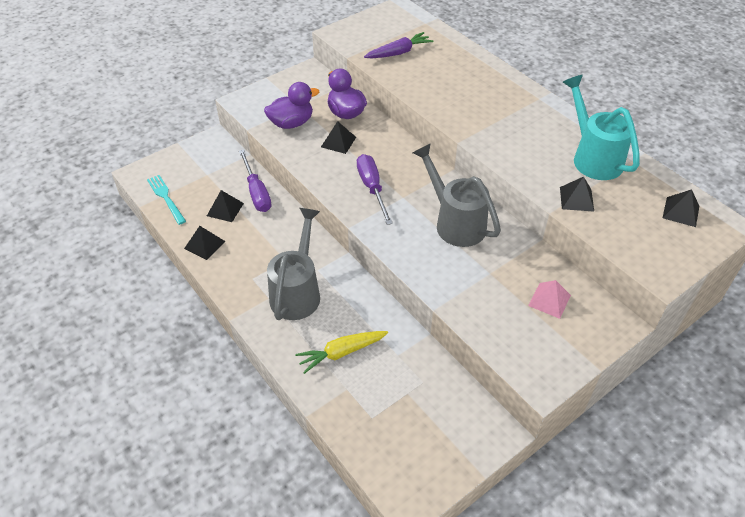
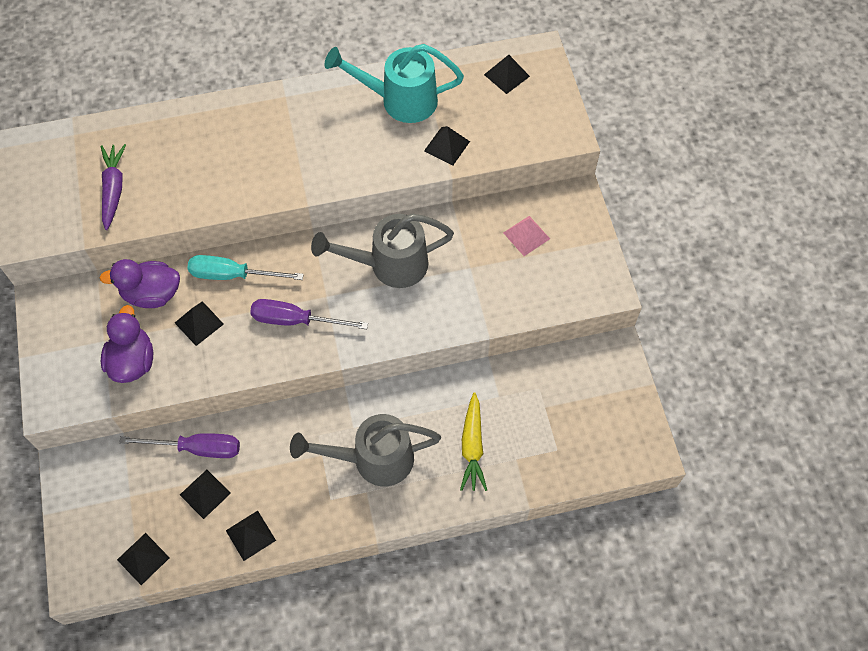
camera: 65 degrees left, 15 degrees up
turquoise fork [147,175,186,225] -> black pyramid [117,533,170,585]
grey watering can [267,208,320,320] -> grey watering can turned 45 degrees counterclockwise [290,414,441,487]
none -> turquoise screwdriver [187,255,304,280]

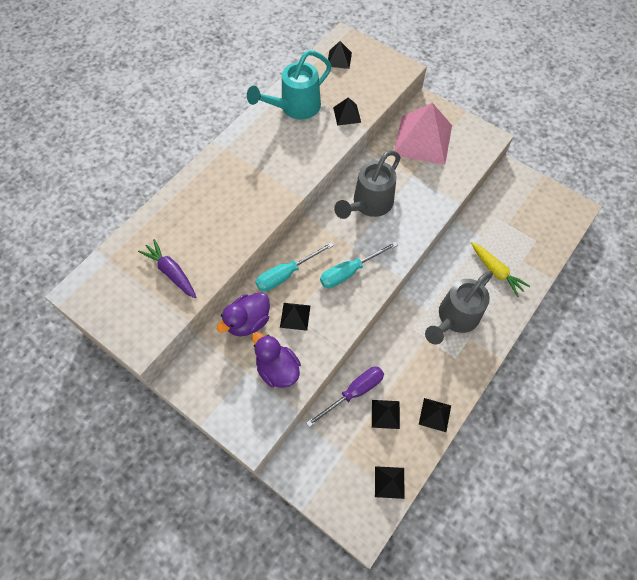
camera: 40 degrees left, 0 degrees up
purple screwdriver [250,299,368,329] -> turquoise screwdriver [320,242,398,288]
pink pyramid [503,216,550,256] -> pink pyramid [394,103,452,165], size x2.22

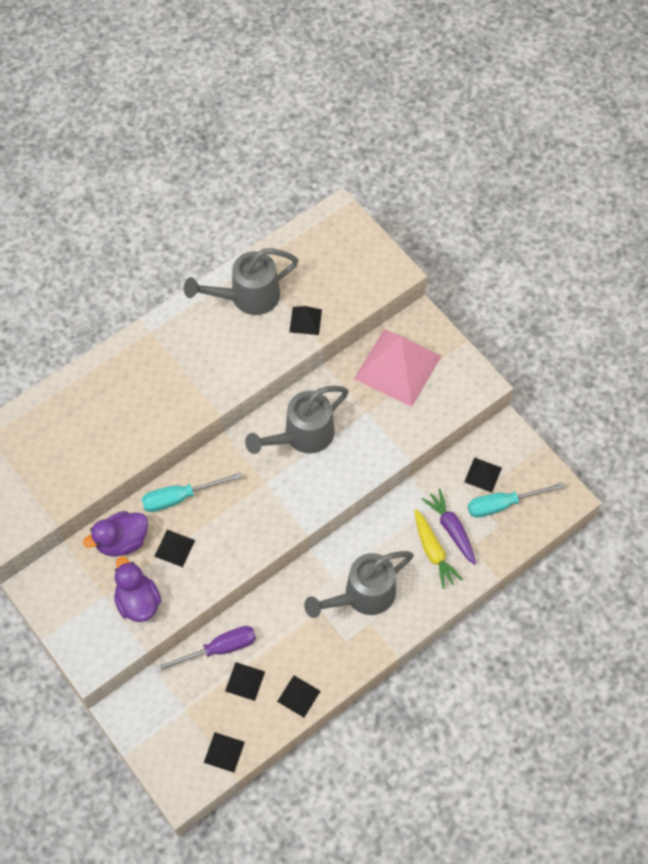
camera: 15 degrees right, 0 degrees up
purple carrot [138,239,197,299] -> purple carrot moved to [422,489,476,565]
turquoise watering can [247,50,331,120] -> grey watering can [184,248,298,315]
turquoise screwdriver [320,242,398,288] -> turquoise screwdriver moved to [468,482,565,518]
black pyramid [328,41,352,69] -> black pyramid moved to [464,457,502,493]

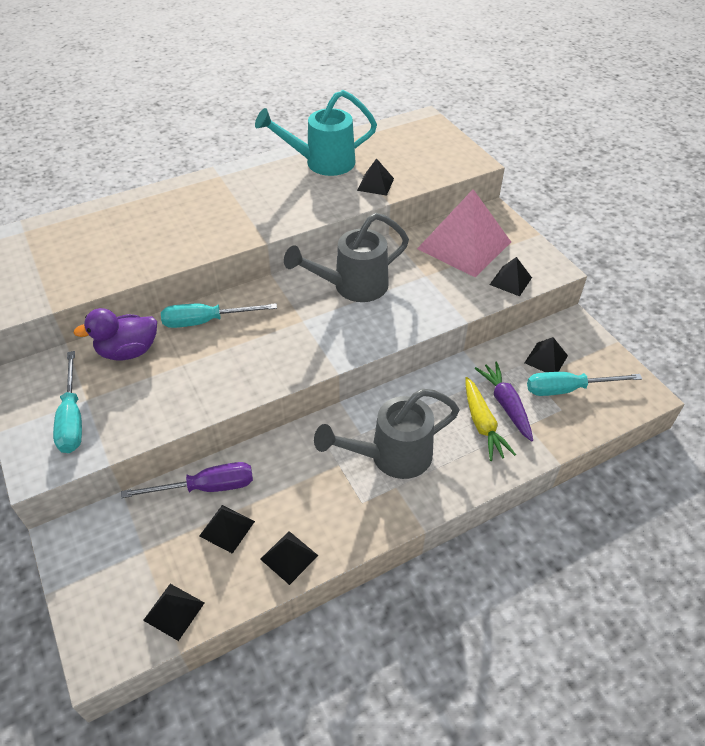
camera: 10 degrees right, 15 degrees down
purple duck [114,556,161,622] -> none
black pyramid [154,530,195,567] -> black pyramid moved to [490,257,532,296]
grey watering can [184,248,298,315] -> turquoise watering can [255,90,377,176]
none -> turquoise screwdriver [53,351,82,453]

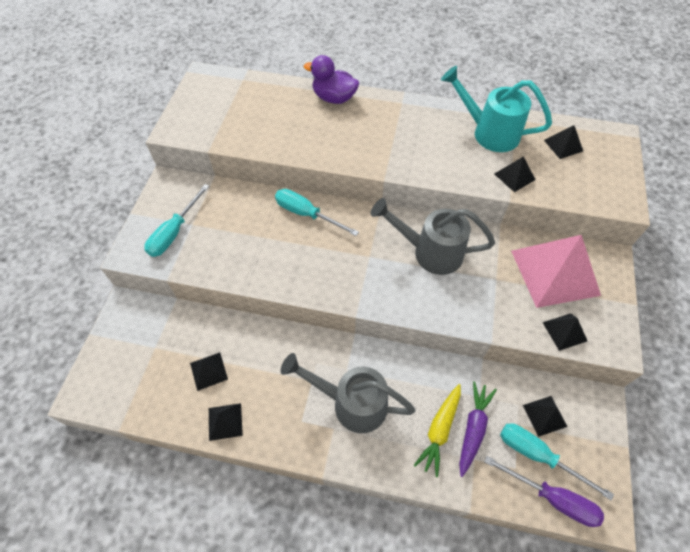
camera: 40 degrees right, 10 degrees up
purple duck [73,308,157,360] -> purple duck moved to [304,55,359,104]
purple screwdriver [121,462,253,498] -> purple screwdriver moved to [484,456,604,527]
black pyramid [143,584,204,641] -> black pyramid moved to [544,125,583,159]

